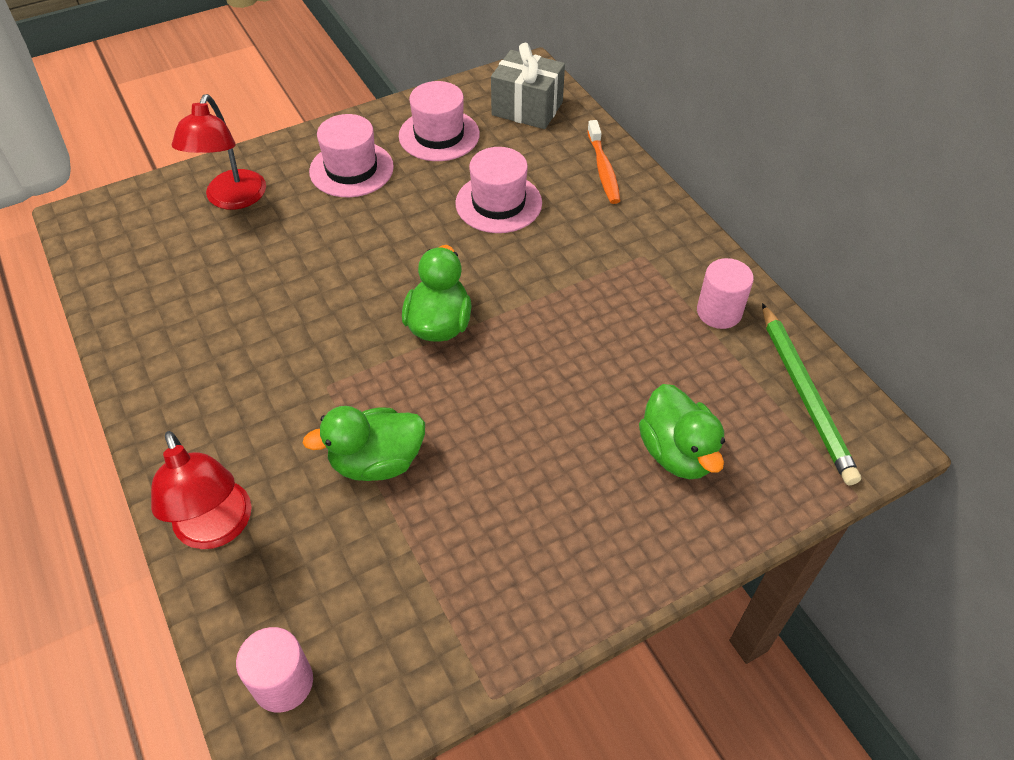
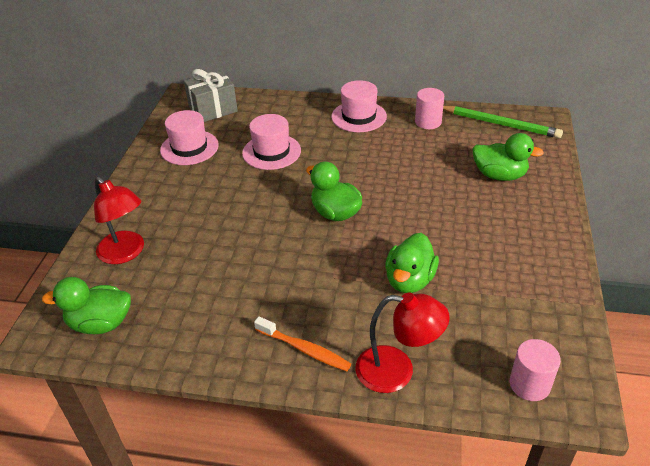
camera: 50 degrees left, 10 degrees down
pink hat [309,114,394,197] -> pink hat moved to [331,80,387,132]
orange toothbrush [587,120,620,204] -> orange toothbrush moved to [254,316,351,371]
none -> green duck [42,277,131,334]

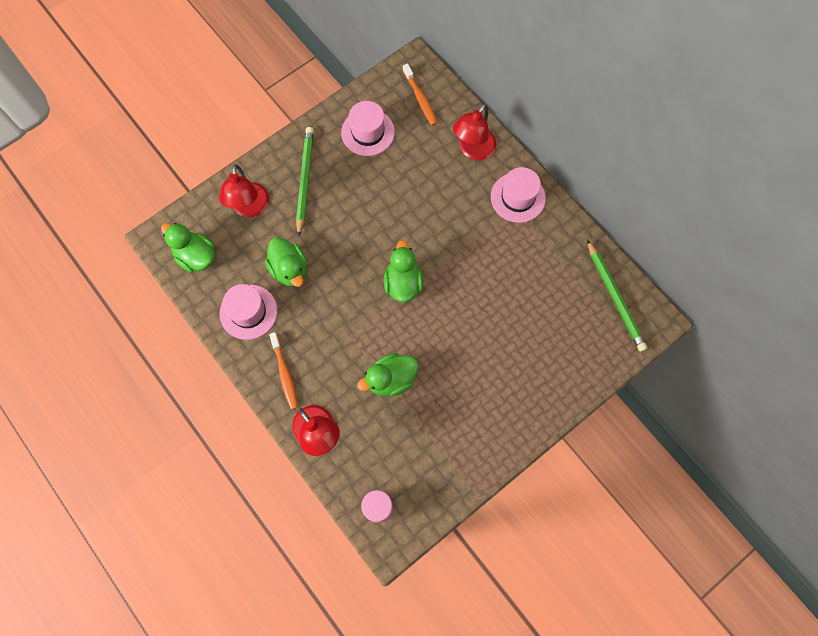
camera: 40 degrees right, 30 degrees up
grey gift [184,69,238,122] -> orange toothbrush [403,63,437,126]
pink hat [242,114,301,170] -> pink hat moved to [220,284,277,340]
pink cylinder [415,88,444,129] -> none
green duck [472,133,544,181] -> green duck moved to [265,237,307,287]
none -> green pencil [296,127,314,237]
none -> red lamp [453,104,496,160]

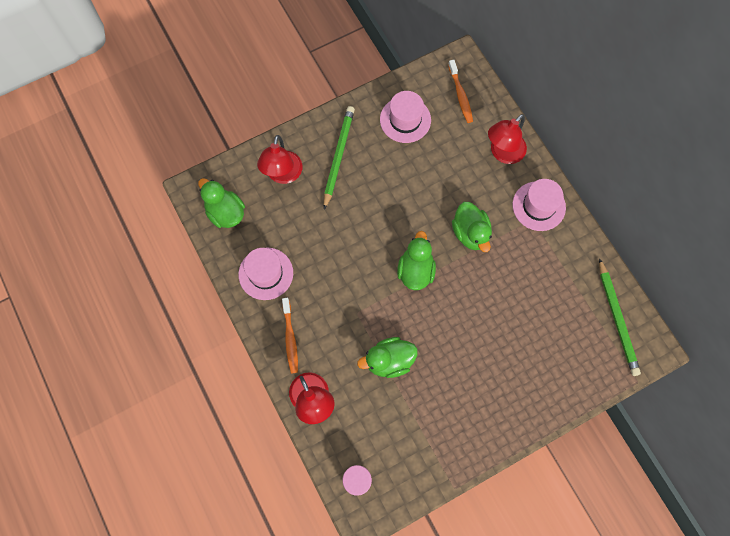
camera: 10 degrees right, 0 degrees up
green duck [265,237,307,287] -> green duck moved to [452,202,492,252]

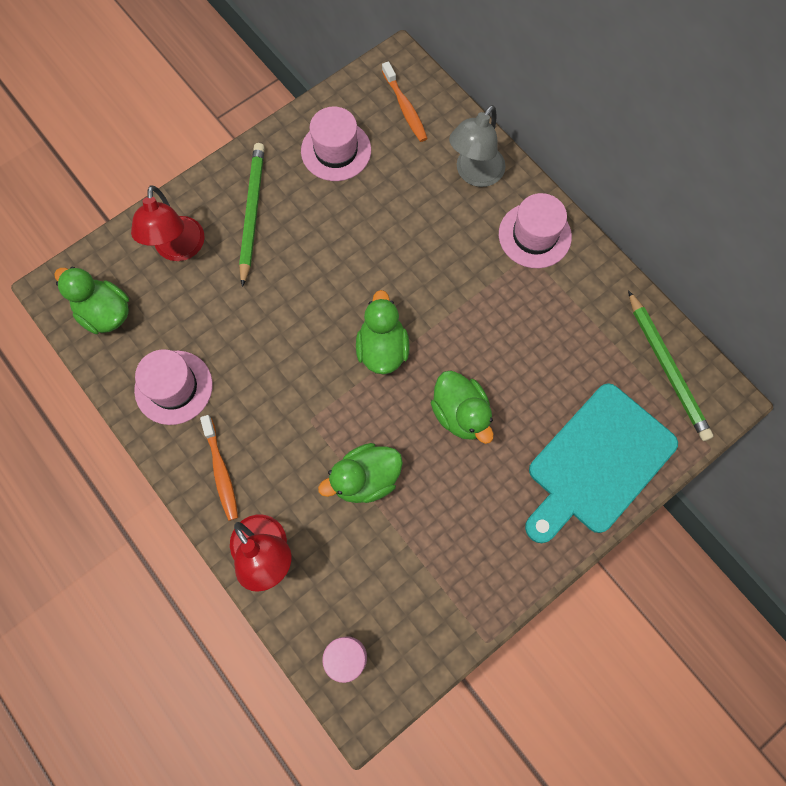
camera: 10 degrees left, 0 degrees up
green duck [452,202,492,252] -> green duck moved to [431,371,494,444]
red lamp [488,114,527,164] -> grey lamp [449,105,506,187]
none -> turquoise cutting board [525,383,678,543]

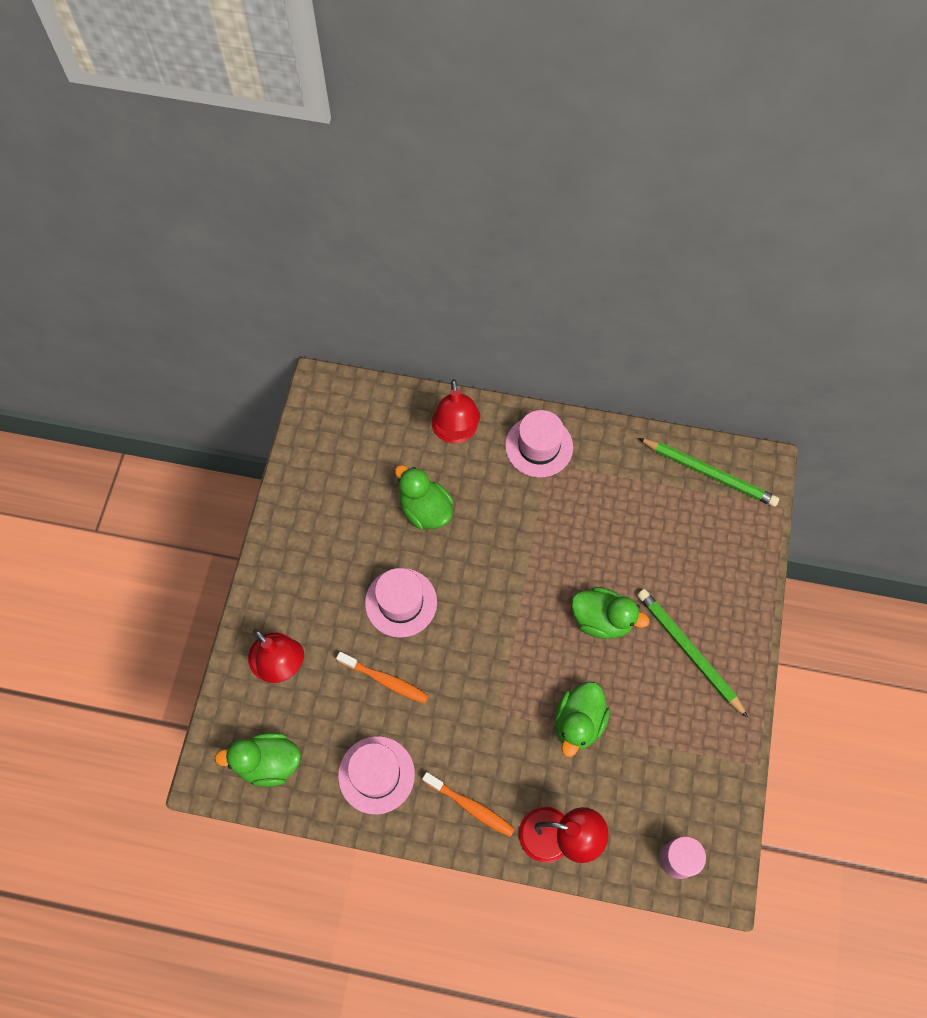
camera: 40 degrees left, 5 degrees down
green pencil [239,143,265,287] -> green pencil moved to [637,589,748,718]
pink hat [301,107,371,181] -> pink hat moved to [365,568,437,638]
green duck [356,290,409,375] -> green duck moved to [395,465,453,529]
orange toothbrush [382,61,428,142] -> orange toothbrush moved to [336,652,429,704]
grey lamp [449,105,506,187] -> red lamp [432,379,480,443]
turquoise cutting board [525,383,678,543] -> none

